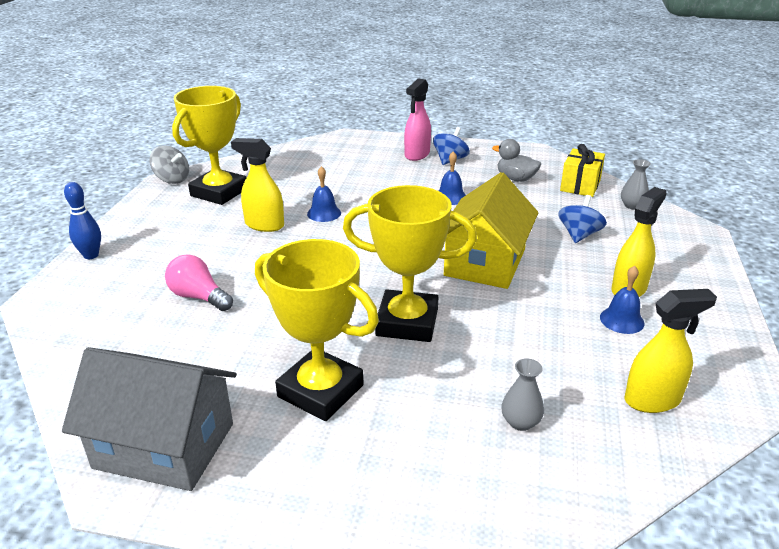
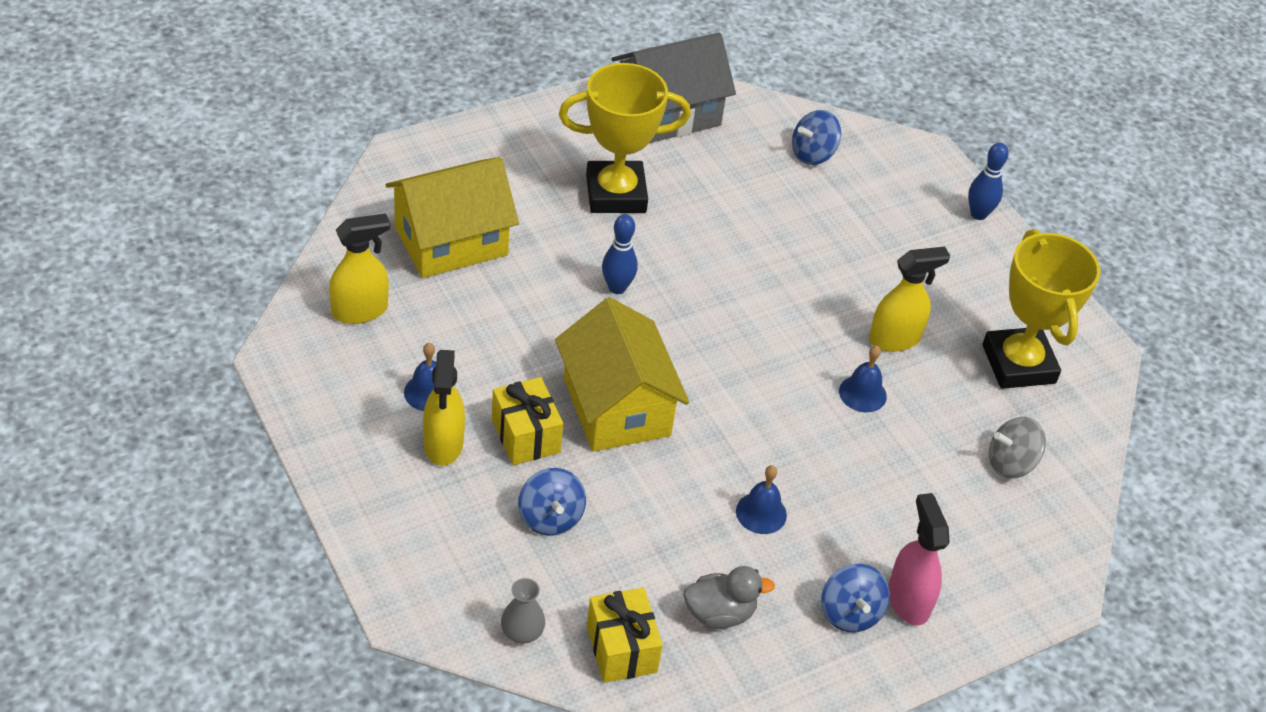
camera: 135 degrees right, 15 degrees up
grey spinning top [149,145,189,184] -> grey spinning top moved to [989,417,1046,478]
pink light bulb [165,254,233,311] -> none
yellow trophy [343,185,477,342] -> blue bowling pin [602,214,638,294]
grey vase [502,358,544,431] -> yellow house [386,157,519,278]
yellow spray bottle [625,289,717,413] -> yellow spray bottle turned 150 degrees counterclockwise [329,213,390,324]
none -> yellow gift [492,377,563,465]
none -> blue spinning top [792,110,841,165]

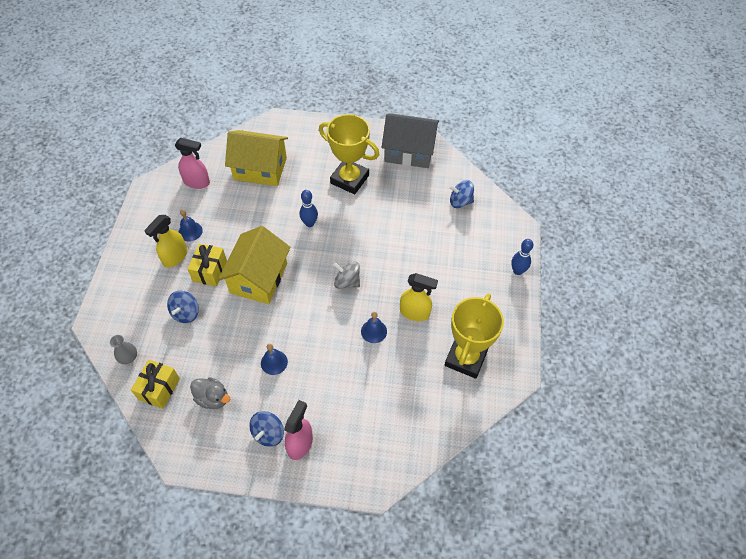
camera: 40 degrees right, 10 degrees up
yellow spray bottle [329,213,390,324] -> pink spray bottle [174,138,210,189]
grey spinning top [989,417,1046,478] -> grey spinning top moved to [333,262,360,289]

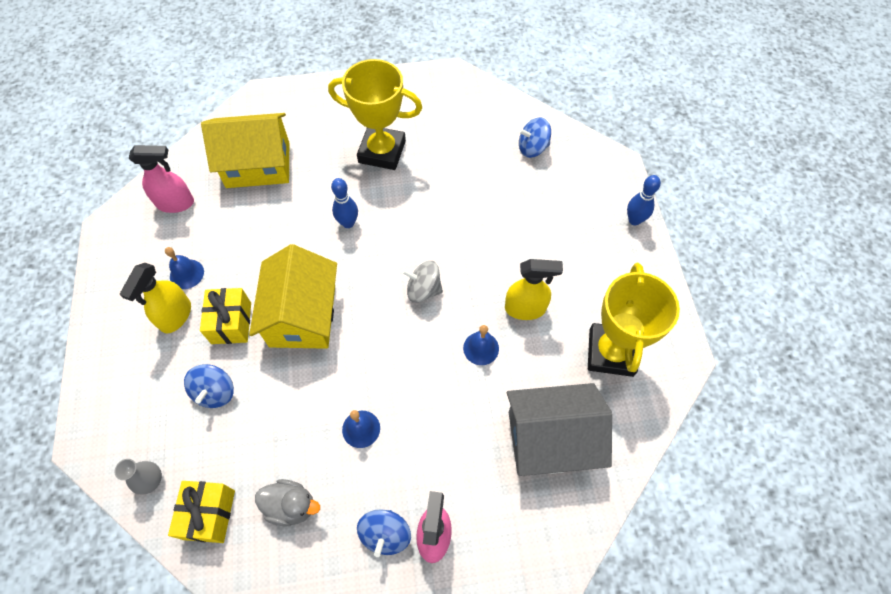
camera: 15 degrees left, 5 degrees up
grey house [382,113,439,168] -> grey house moved to [507,383,612,476]

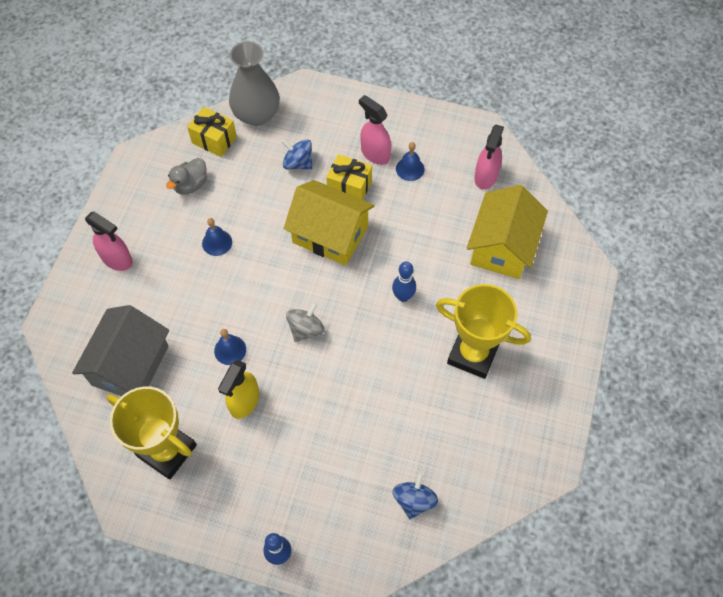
camera: 115 degrees right, 0 degrees up
grey vase [114,459,162,494] -> grey vase [229,41,280,126], size x2.22
yellow spray bottle [120,263,191,333] -> pink spray bottle [359,95,391,165]
yellow trophy [328,59,422,170] -> yellow trophy turned 75 degrees clockwise [436,284,531,379]
blue spinning top [357,509,411,557] -> none

